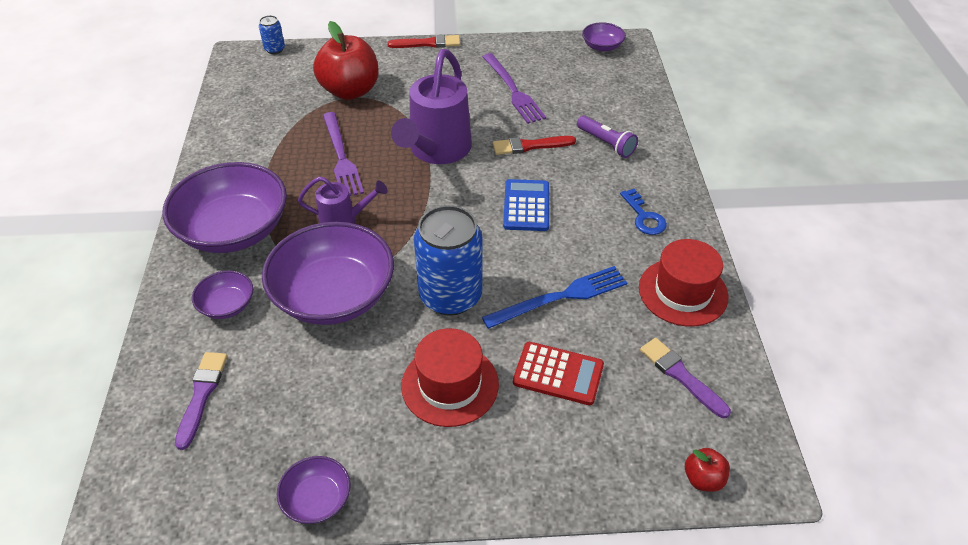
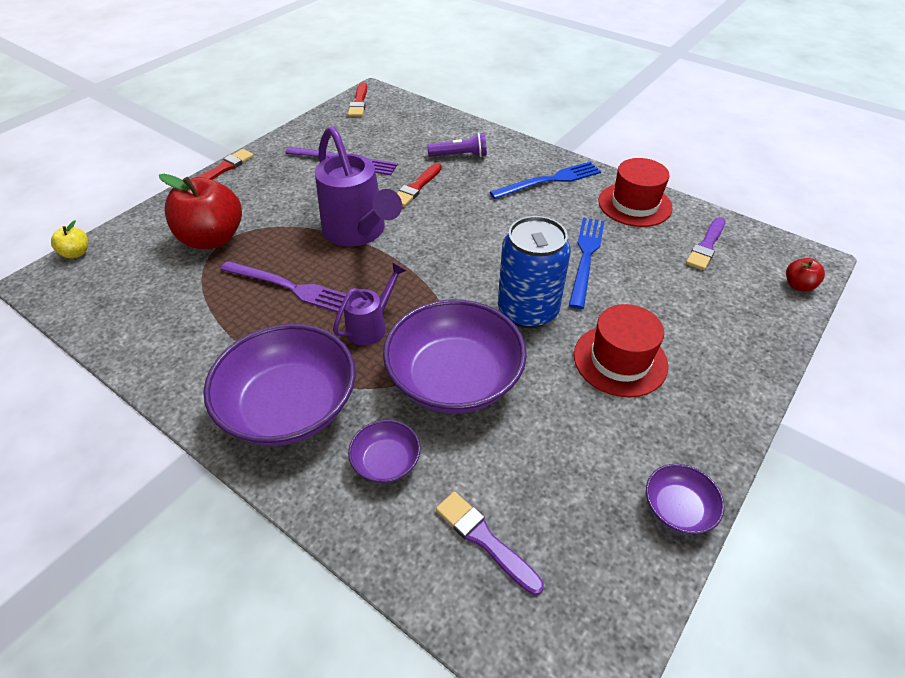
camera: 50 degrees left, 0 degrees up
blue can [259,15,285,54] -> yellow apple [51,221,88,259]
blue calculator [503,179,549,231] -> none
red calculator [513,342,604,405] -> none
purple bowl [582,22,626,51] -> red brush [348,82,367,117]
blue key [620,189,667,235] -> blue fork [490,162,601,199]
purple brush [640,338,731,418] -> purple brush turned 60 degrees counterclockwise [686,217,725,270]

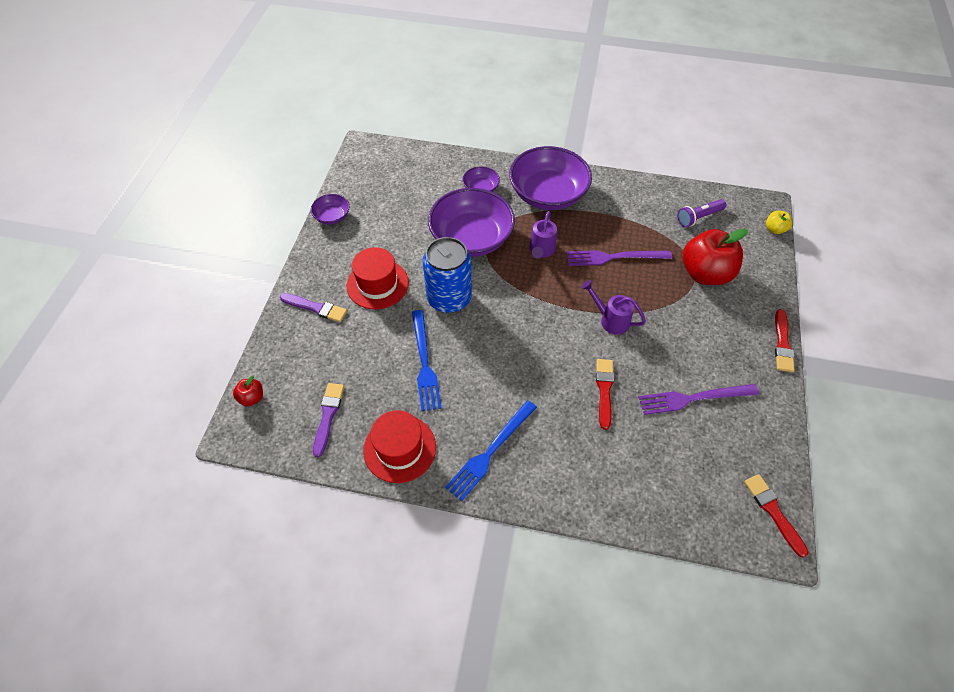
camera: 155 degrees right, 10 degrees up
purple watering can [315,126,402,247] -> purple watering can [581,280,646,335], size x0.53
purple flashlight [427,132,487,157] -> purple flashlight moved to [677,199,726,227]
purple brush [436,492,544,595] -> purple brush moved to [280,293,347,322]

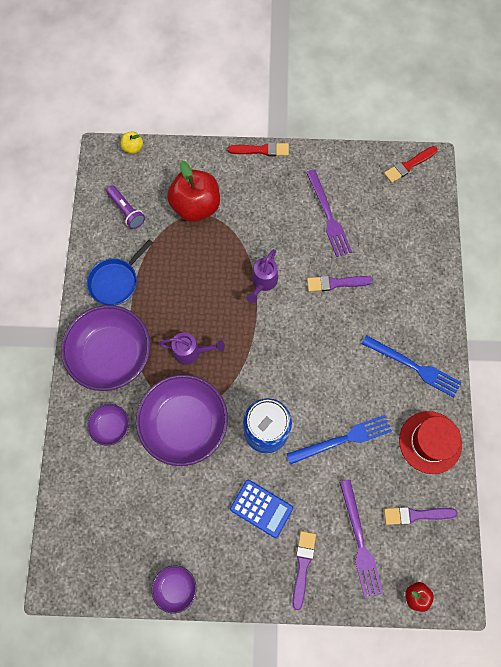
camera: 100 degrees left, 15 degrees up
red hat [347,247,409,309] -> blue calculator [230,480,293,538]
purple fork [567,250,672,266] -> purple fork moved to [339,480,383,598]
red brush [596,359,614,430] -> purple brush [307,276,373,292]
none -> blue pan [87,239,153,305]

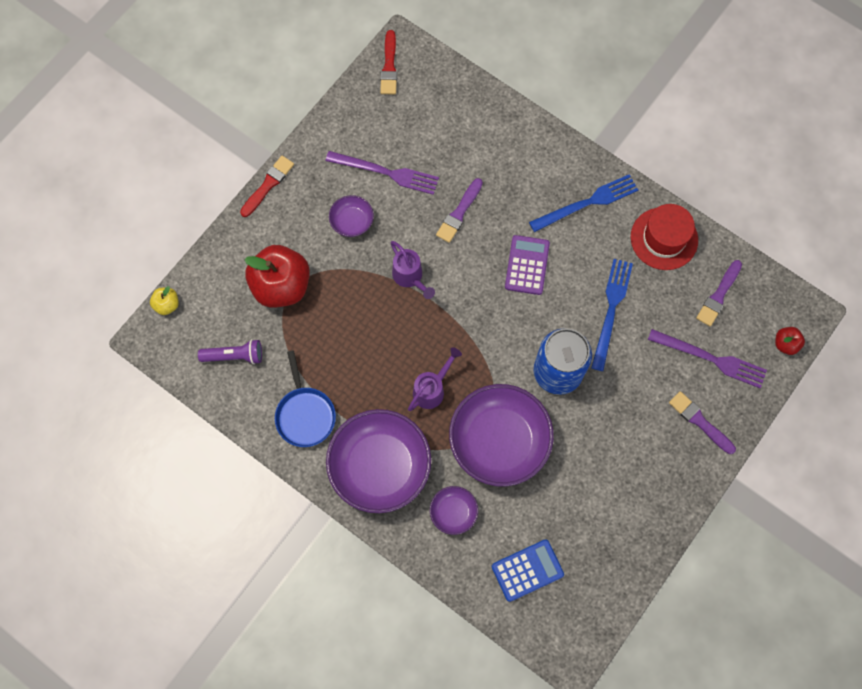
camera: 55 degrees left, 0 degrees up
purple bowl [152,566,197,613] -> purple bowl moved to [329,195,374,237]
blue calculator [230,480,293,538] -> blue calculator moved to [492,539,564,602]
none -> purple calculator [505,235,550,295]

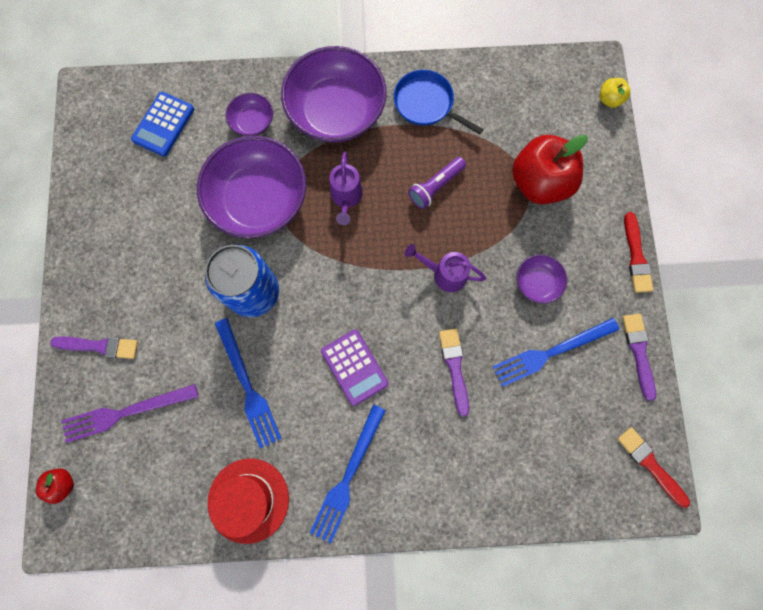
camera: 140 degrees right, 5 degrees up
purple flashlight [198,339,262,364] -> purple flashlight moved to [408,157,466,209]
purple fork [326,151,439,195] -> blue fork [493,318,619,387]
purple brush [696,260,742,326] -> purple brush moved to [622,314,656,401]

